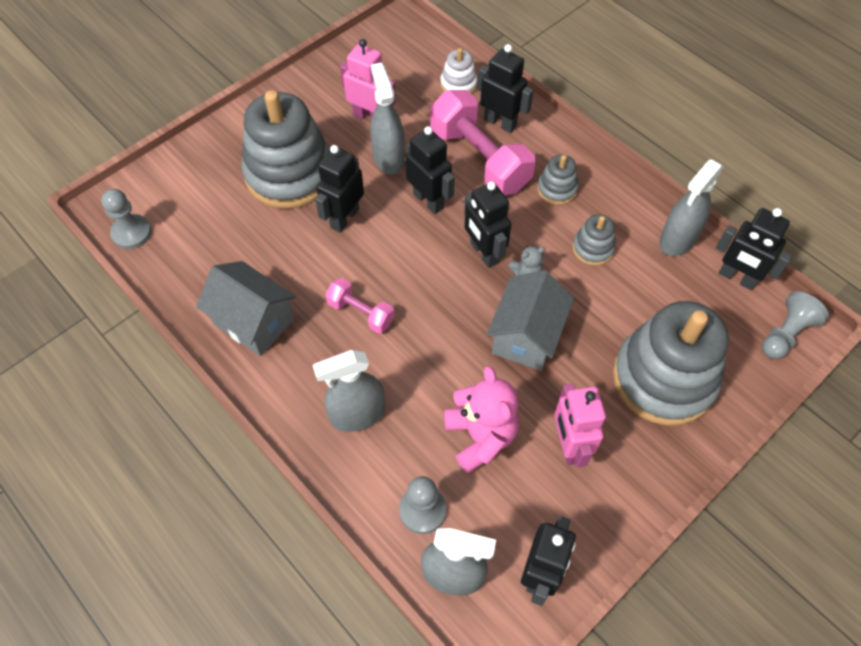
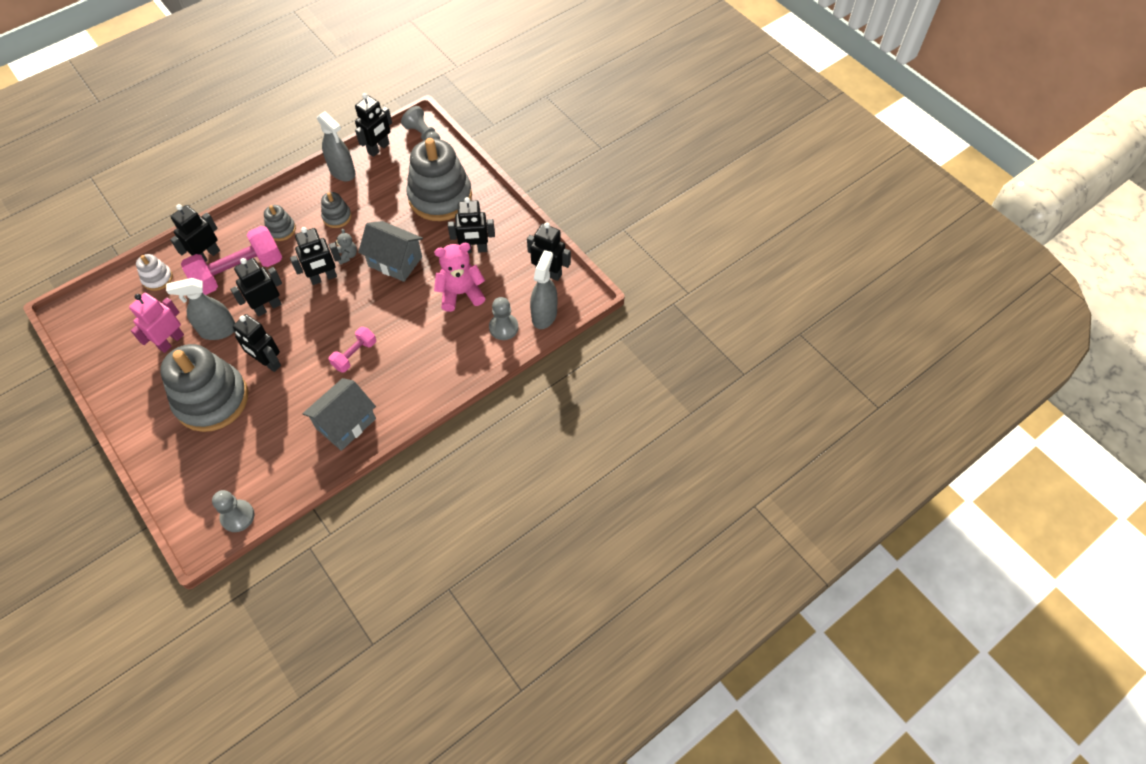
camera: 85 degrees left, 0 degrees up
grey spray bottle [313,350,385,432] -> none
pink robot [554,384,606,467] -> black robot [448,197,495,253]

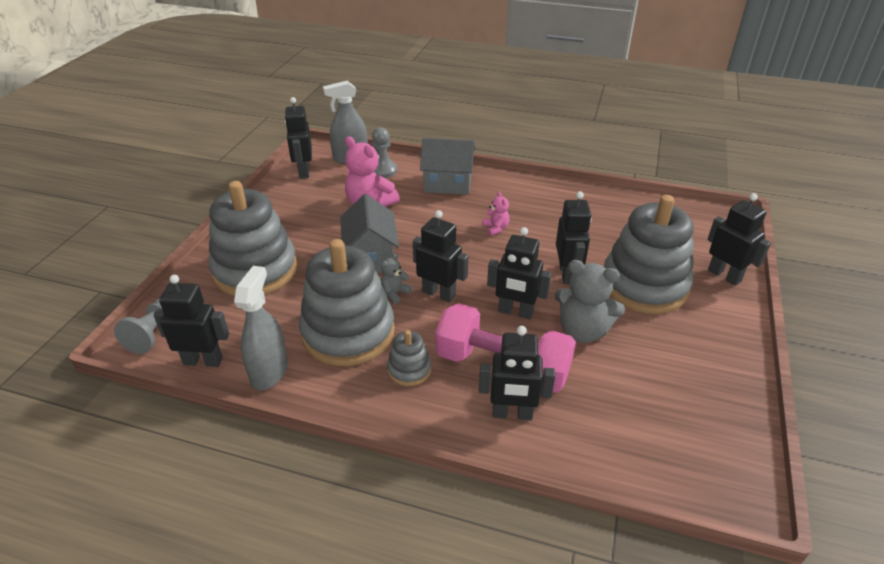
camera: 125 degrees left, 20 degrees down
pink robot [129,293,184,353] -> none
white stacking toy [136,254,173,291] -> none
grey spray bottle [166,278,235,340] -> grey teddy bear [555,260,625,343]
grey pawn [212,490,254,532] -> none
grey house [302,378,376,451] -> grey house moved to [420,138,475,195]
grey stacking toy [321,192,351,228] -> grey stacking toy [299,239,395,366], size x2.25
pink dumbbell [329,327,376,373] -> pink teddy bear [483,192,510,236]
black robot [448,197,495,253] -> black robot moved to [707,193,771,286]

